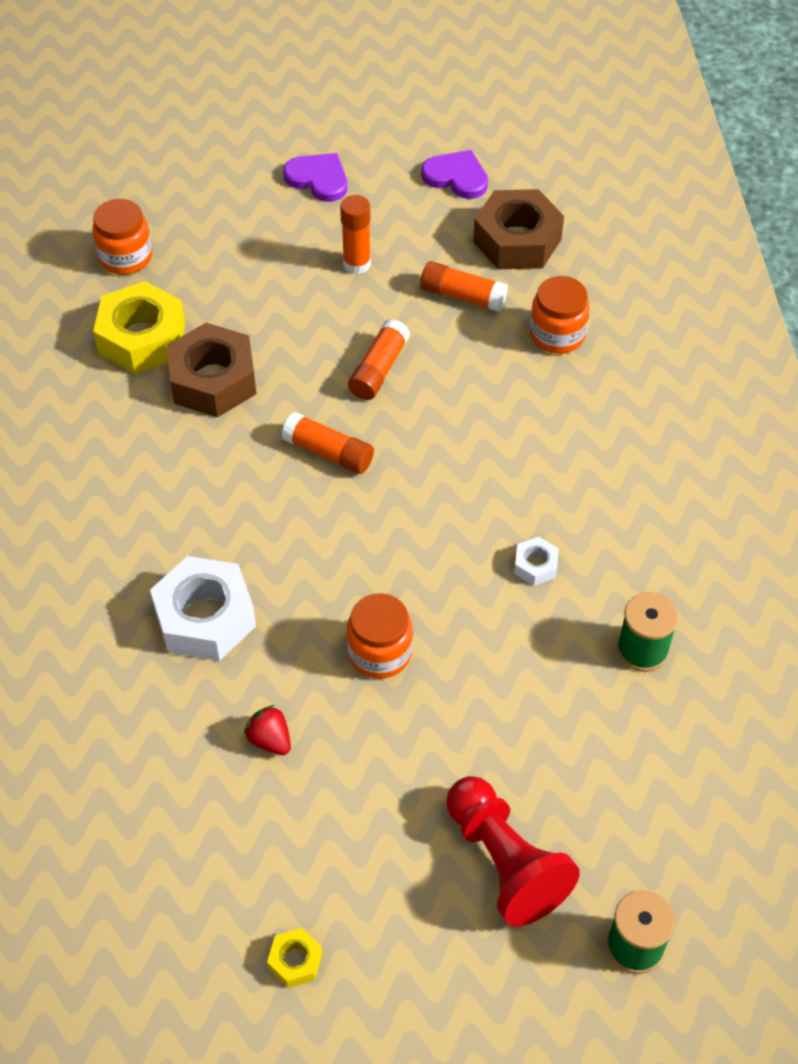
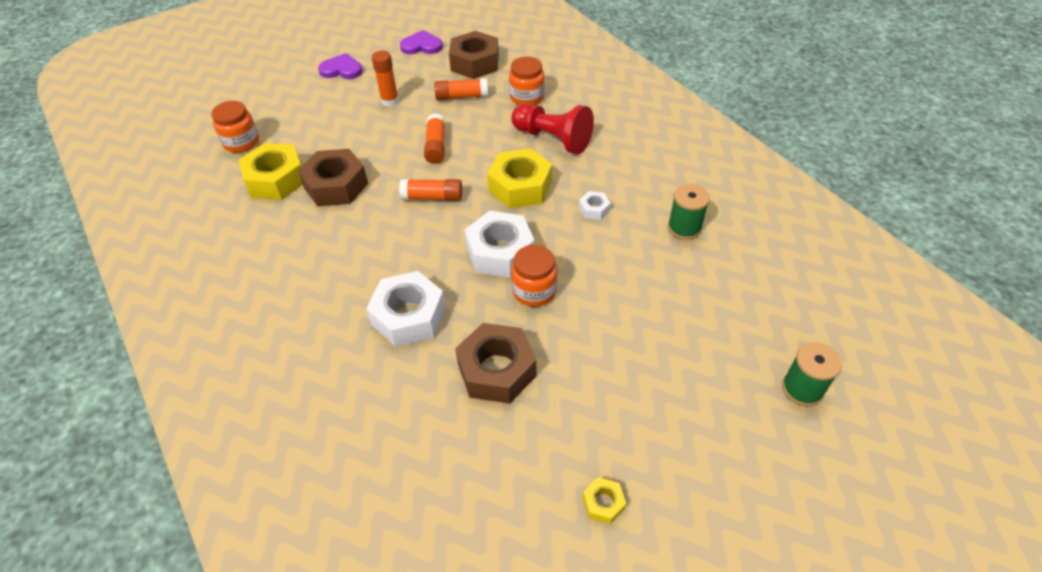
camera: 25 degrees left, 5 degrees down
red strawberry [244,705,291,755] -> brown nut [455,323,536,404]
red pawn [446,776,580,927] -> red pawn moved to [511,104,594,154]
none -> white nut [465,211,535,278]
none -> yellow nut [487,148,552,208]

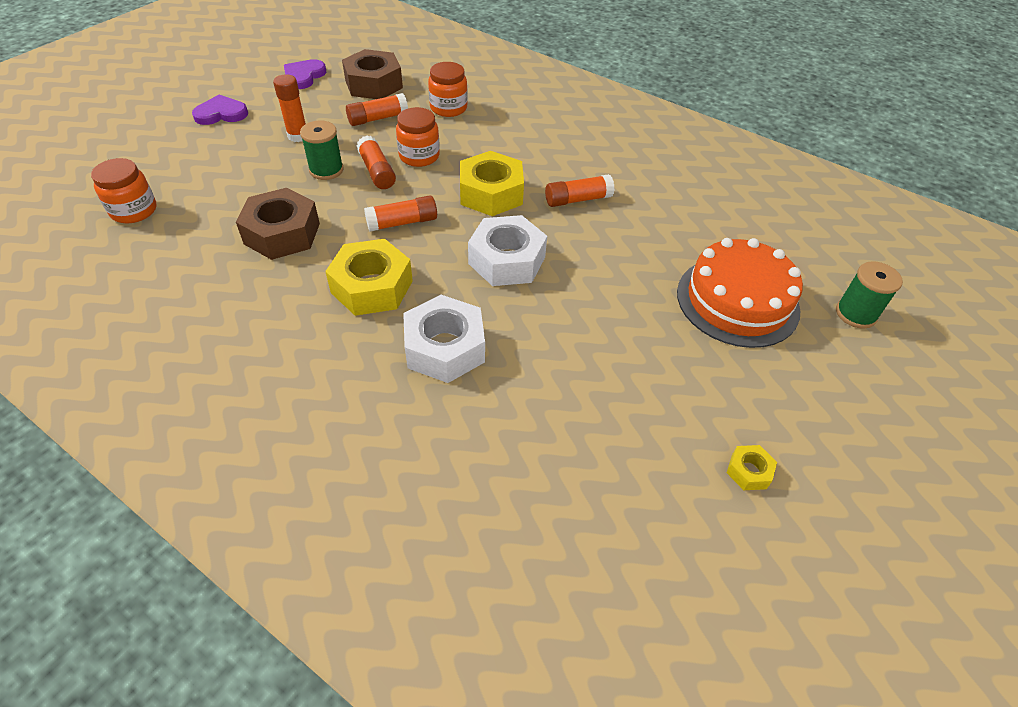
camera: 25 degrees left, 0 degrees up
yellow nut [239,143,303,200] -> yellow nut moved to [325,239,413,316]
purple heart [400,30,443,54] -> purple heart turned 45 degrees counterclockwise [284,59,326,89]
brown nut [455,323,536,404] -> none
red pawn [511,104,594,154] -> none
orange jar [511,245,558,307] -> orange jar moved to [396,107,440,167]
white nut [579,191,611,220] -> orange glue stick [545,174,615,207]
green spool [668,184,710,240] -> green spool moved to [300,121,344,180]
none -> orange cake [677,238,803,348]

